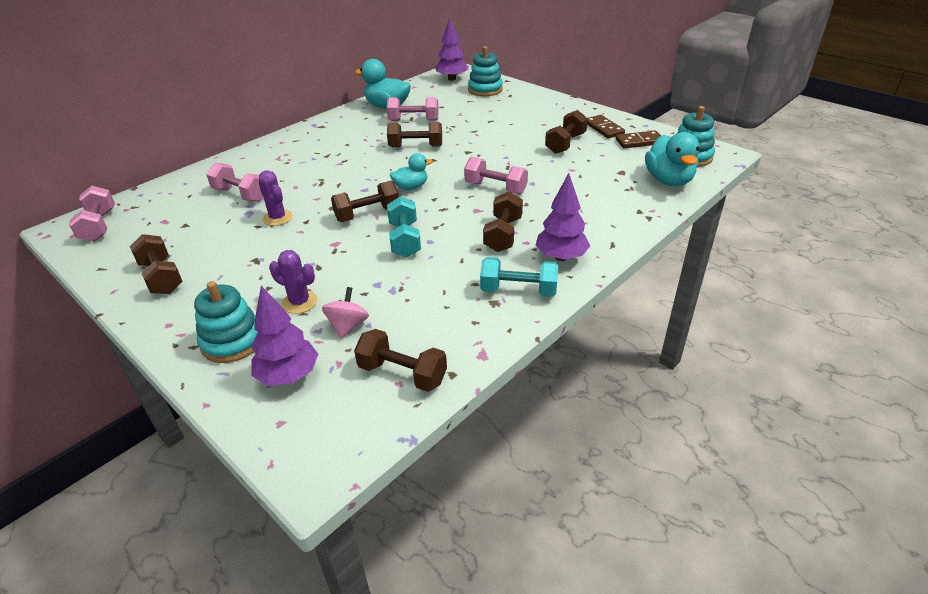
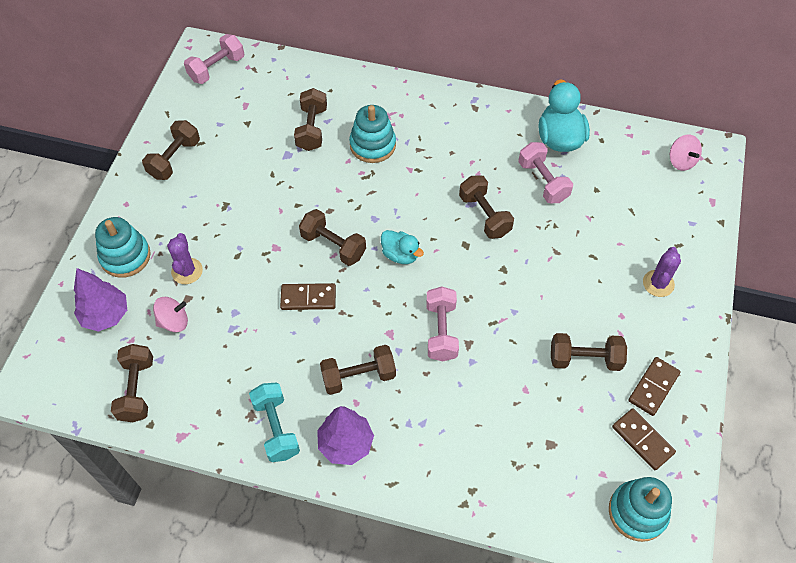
camera: 60 degrees right, 20 degrees up
pink dumbbell [206,163,263,202] -> brown dumbbell [294,88,327,151]
purple cactus [259,170,293,226] -> purple cactus moved to [643,247,681,297]
turquoise dumbbell [387,196,421,257] -> brown domino [280,283,336,310]
purple tree [435,17,468,81] -> pink spinning top [670,135,702,171]
turquoise stacking toy [468,46,503,96] -> turquoise stacking toy moved to [349,105,396,163]
turquoise duck [645,132,700,186] -> none

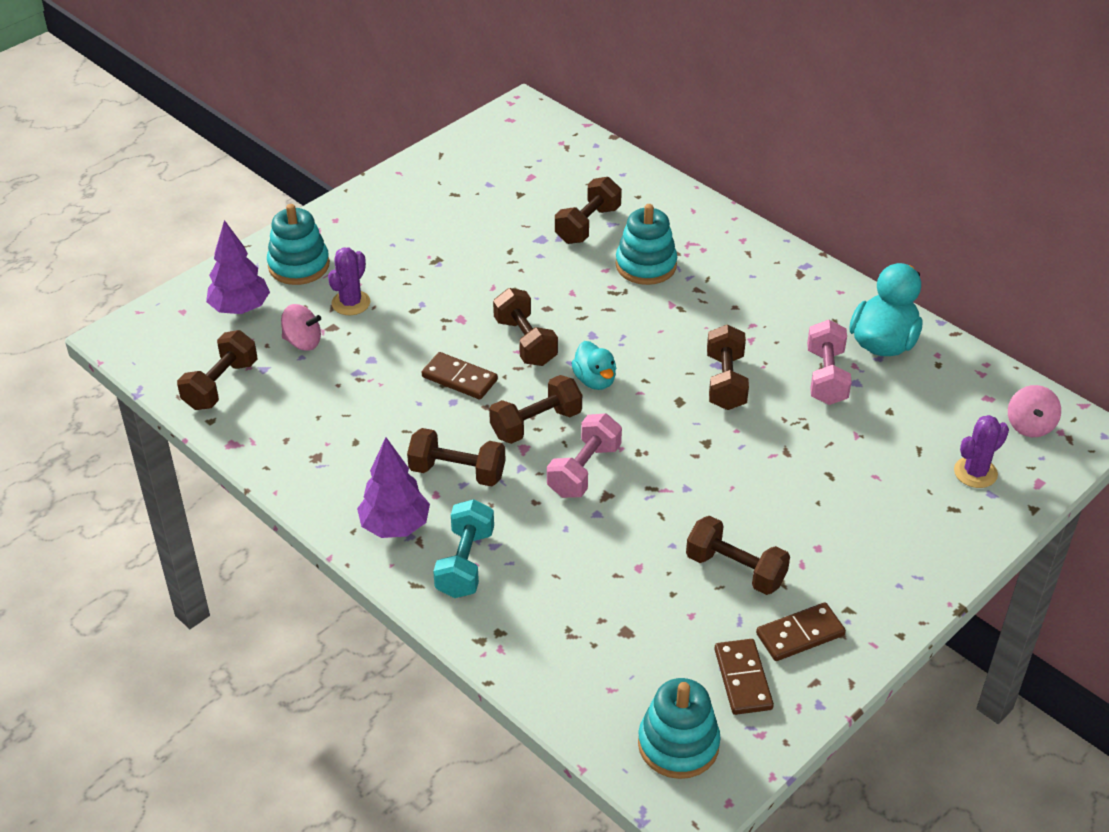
camera: 30 degrees right, 15 degrees down
brown dumbbell [142,120,200,180] -> brown dumbbell moved to [489,375,582,444]
pink dumbbell [184,34,244,84] -> none
turquoise dumbbell [249,382,300,462] -> turquoise dumbbell moved to [433,499,494,598]
purple cactus [643,247,681,297] -> purple cactus moved to [954,415,1009,488]

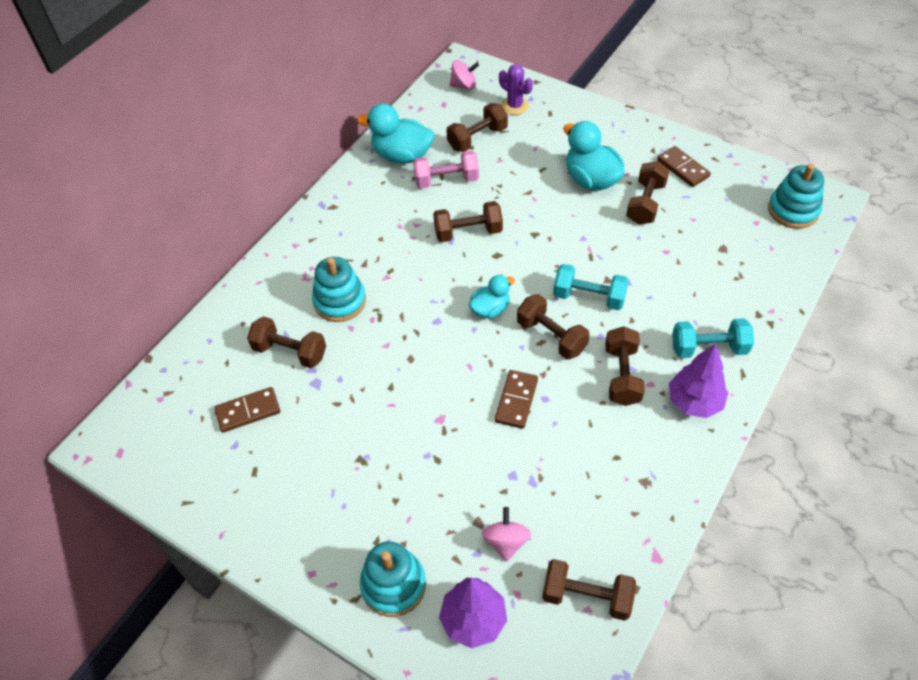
camera: 100 degrees left, 10 degrees up
purple cactus [328,247,370,315] -> none
brown dumbbell [493,288,558,366] -> brown dumbbell moved to [446,103,508,152]
pink dumbbell [547,413,622,498] -> turquoise dumbbell [553,264,629,310]
brown domino [715,639,774,715] -> brown domino moved to [214,387,280,432]
none -> turquoise duck [563,121,625,191]

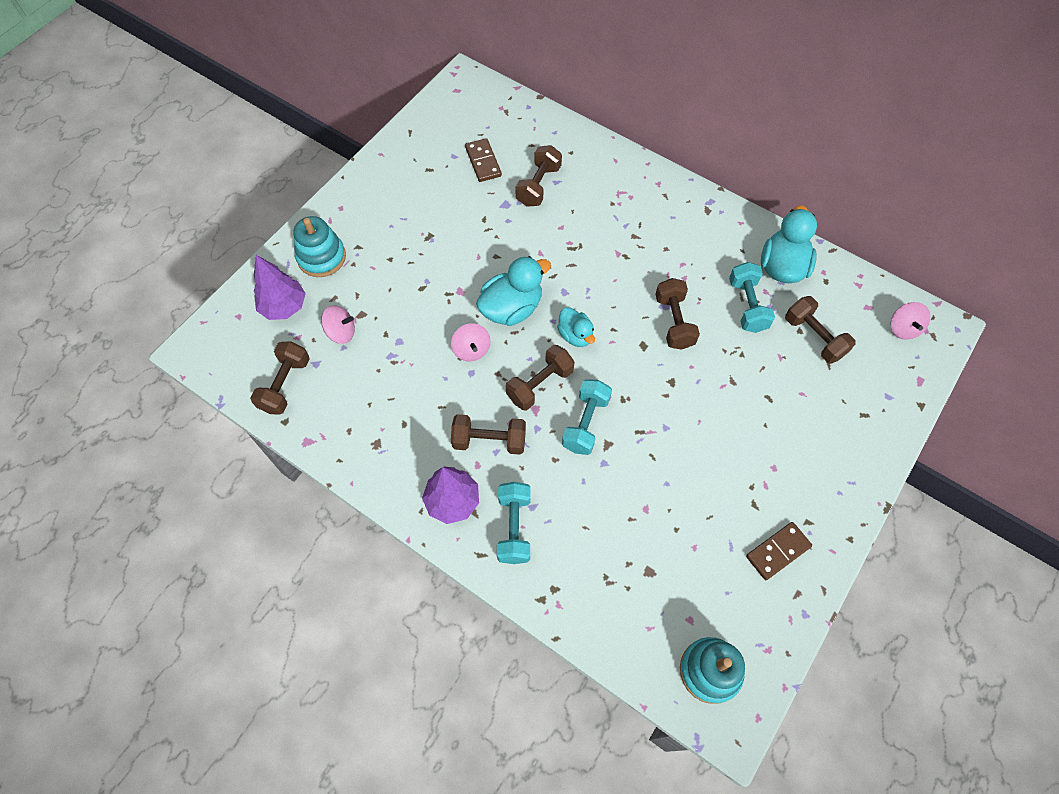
camera: 90 degrees right, 10 degrees up
turquoise stacking toy [312,257,366,322] -> none
pink dumbbell [413,151,479,188] -> turquoise dumbbell [729,262,775,333]
brown domino [495,370,538,429] -> pink spinning top [451,323,491,361]
purple cactus [499,64,533,115] -> none
turquoise duck [563,121,625,191] -> turquoise duck moved to [476,256,551,326]
brown dumbbell [626,161,669,225] -> none

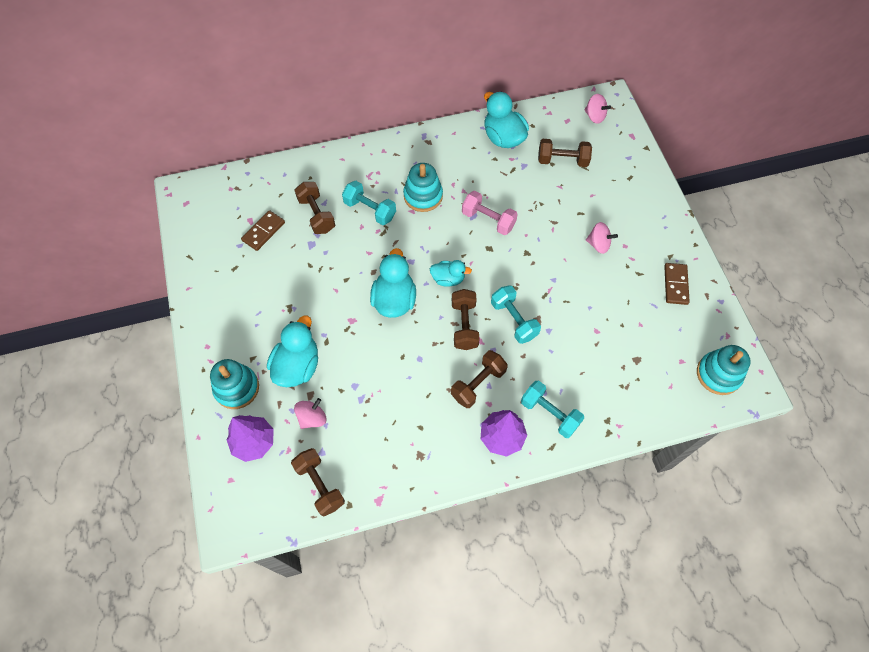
camera: 50 degrees left, 0 degrees up
pink spinning top [451,323,491,361] -> pink spinning top moved to [586,222,618,254]
brown domino [465,138,502,182] -> brown domino turned 75 degrees counterclockwise [241,210,285,251]
brown dumbbell [655,278,700,350] -> pink dumbbell [462,191,518,235]
turquoise dumbbell [729,262,775,333] -> turquoise dumbbell moved to [342,181,396,225]
none -> turquoise duck [267,316,318,387]
none -> turquoise stacking toy [403,163,443,212]

